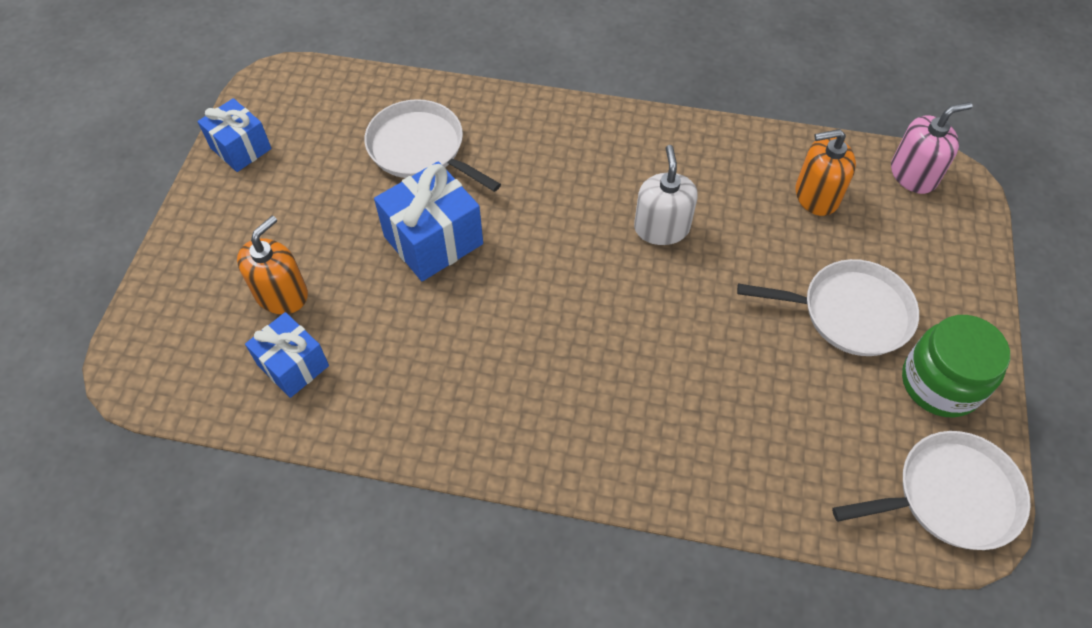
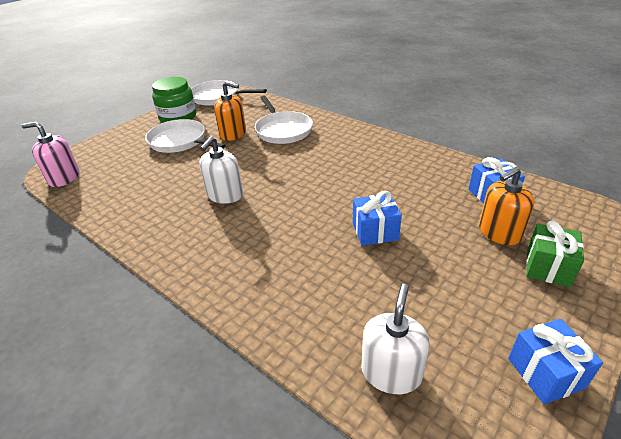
camera: 150 degrees left, 20 degrees down
white pan [364,99,501,192] -> white pan moved to [255,95,313,144]
blue gift [374,161,483,281] -> blue gift [353,191,402,246], size x0.66
orange soap dispenser [796,129,856,216] -> orange soap dispenser moved to [214,81,246,141]
none -> white soap dispenser [361,284,430,394]
none -> green gift [526,221,584,287]

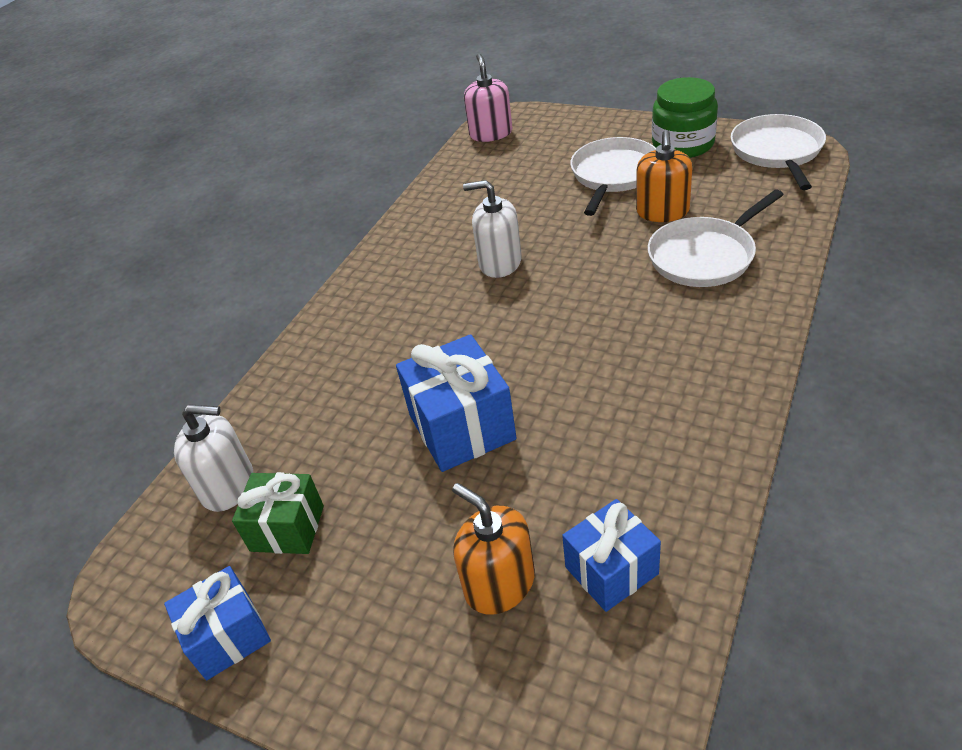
camera: 80 degrees right, 5 degrees up
blue gift [353,191,402,246] -> blue gift [396,334,516,472], size x1.52
green gift [526,221,584,287] -> green gift moved to [232,472,324,554]

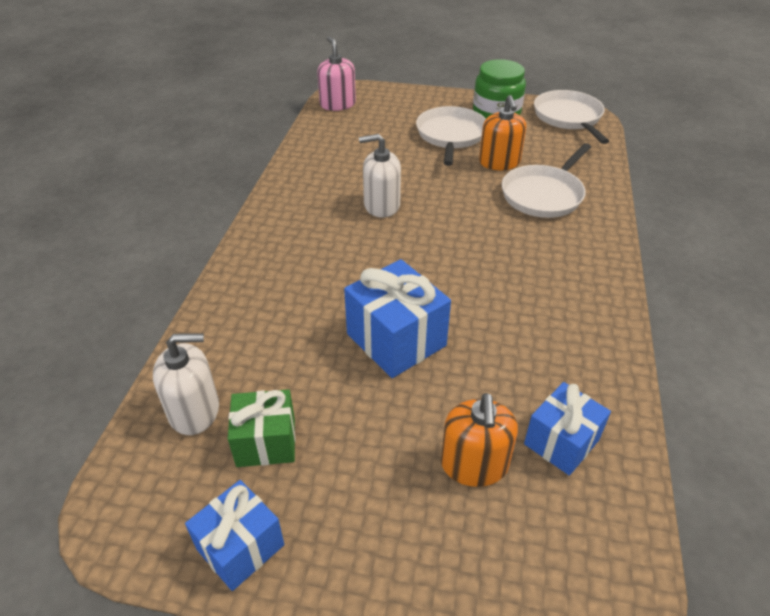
camera: 20 degrees left, 0 degrees up
orange soap dispenser [452,483,535,615] -> orange soap dispenser turned 120 degrees counterclockwise [441,393,518,487]

